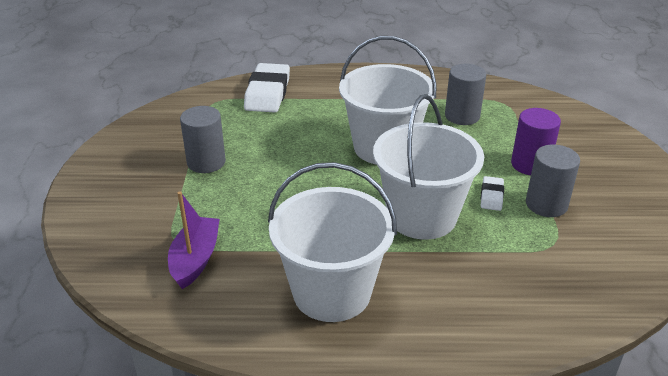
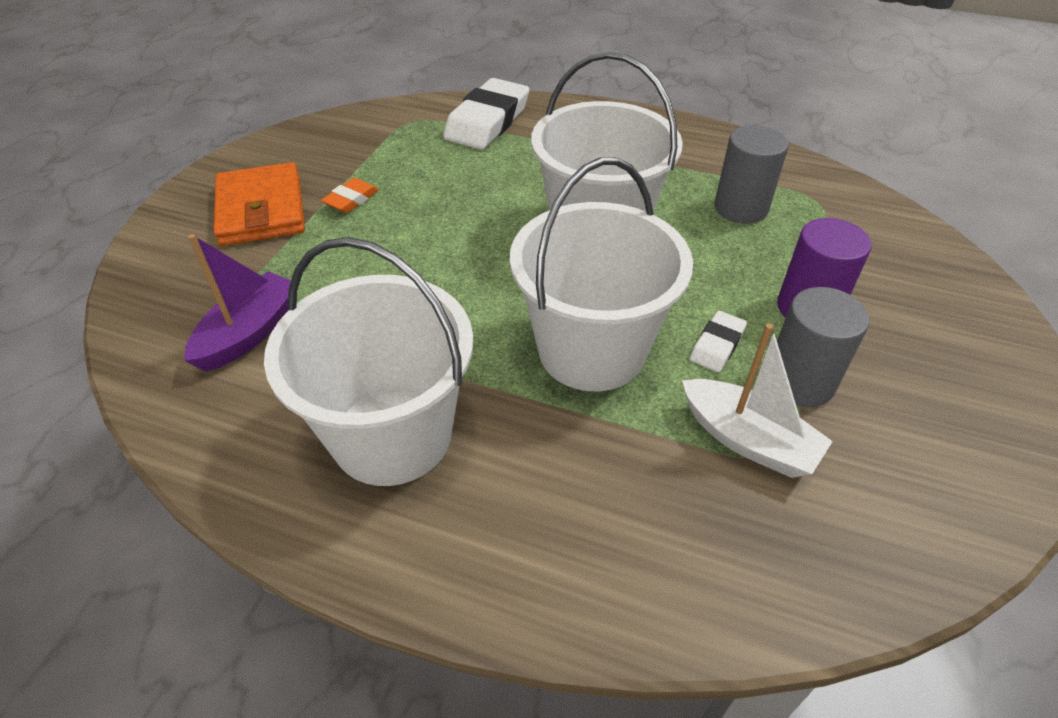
camera: 20 degrees right, 10 degrees up
grey cylinder [180,106,226,173] -> orange eraser [321,178,379,213]
none -> orange wallet [214,162,305,246]
none -> white boat [682,323,833,478]

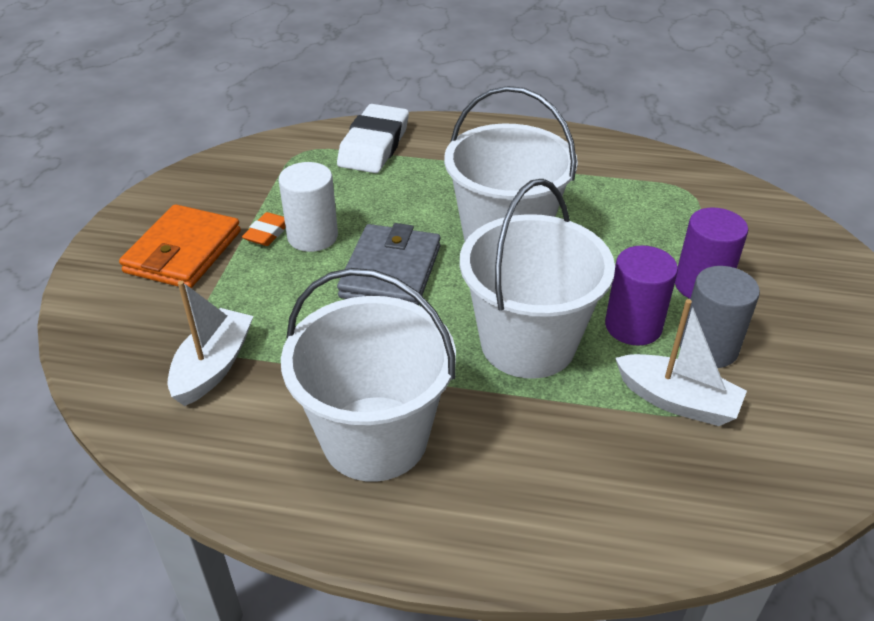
camera: 10 degrees left, 5 degrees down
purple boat [185,234,291,372] -> white boat [168,281,253,406]
orange wallet [214,162,305,246] -> orange wallet turned 45 degrees clockwise [119,204,241,288]
white eraser [690,311,747,372] -> purple cylinder [605,245,678,346]
grey cylinder [714,125,789,224] -> none
none -> white cylinder [279,162,338,252]
none -> grey wallet [337,223,440,305]

